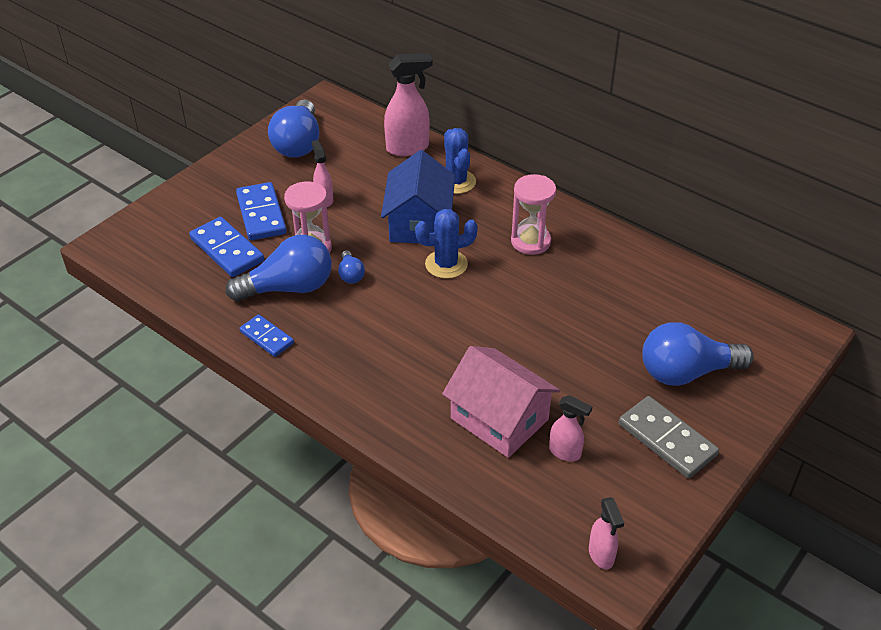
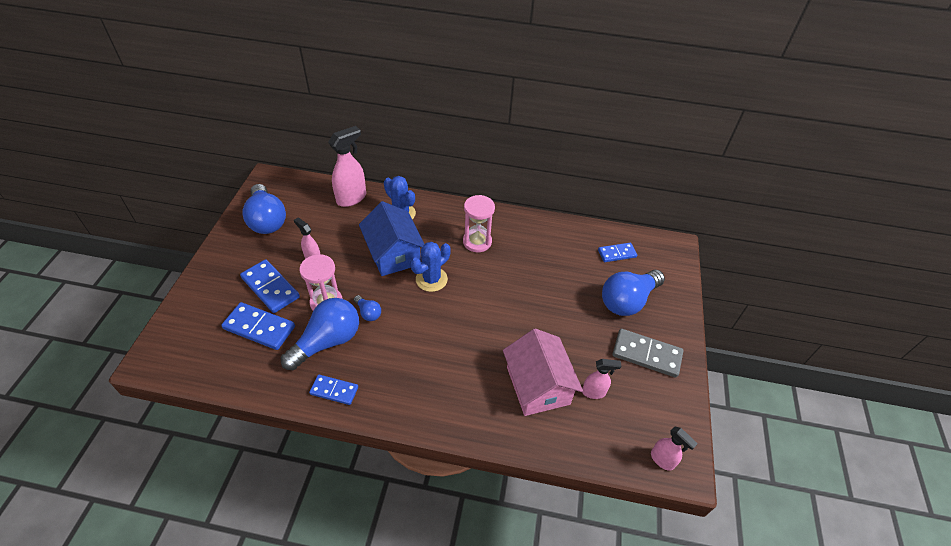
camera: 30 degrees left, 5 degrees up
pink house [442,346,560,458] -> pink house turned 60 degrees clockwise [503,328,583,416]
none -> blue domino [598,243,637,262]

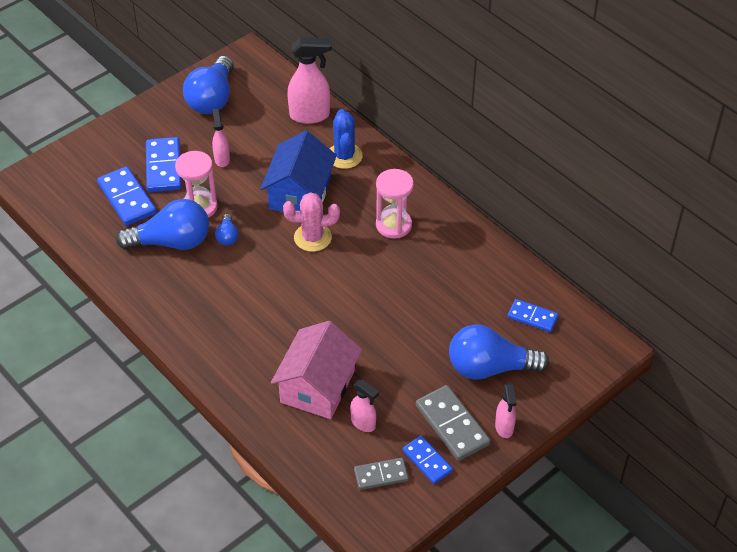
camera: 40 degrees right, 0 degrees up
blue domino [309,374,358,405] -> blue domino moved to [403,436,453,484]
blue cactus [410,242,451,292] -> pink cactus [283,192,340,252]
pink spray bottle [651,426,698,471] -> pink spray bottle moved to [495,383,516,438]
none -> grey domino [354,458,409,490]

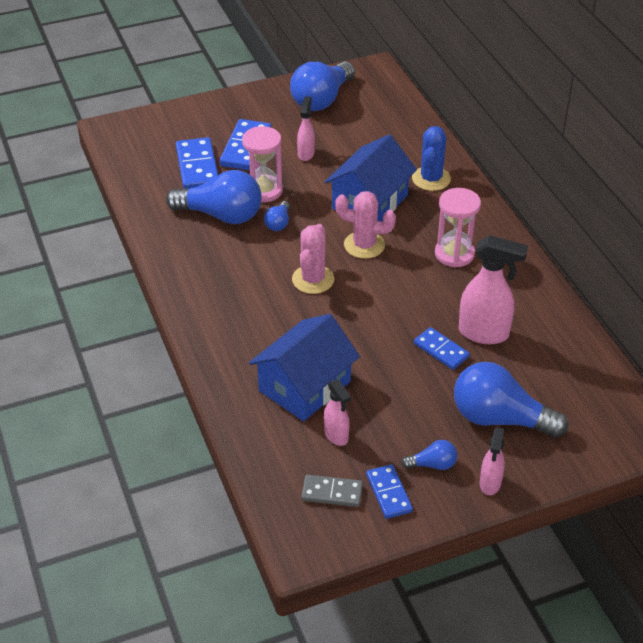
camera: 20 degrees right, 5 degrees down
pink house [271,321,362,419] -> blue house [249,314,360,421]
pink spray bottle [287,37,331,124] -> pink spray bottle moved to [459,235,528,344]
grey domino [416,385,491,461] -> blue light bulb [401,440,457,470]
blue domino [507,299,559,332] -> blue domino moved to [414,327,470,370]
none -> pink cactus [292,224,334,294]

